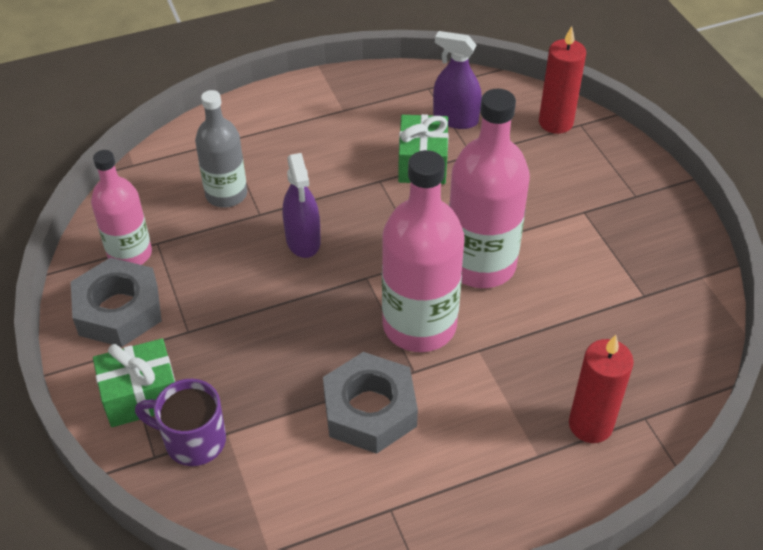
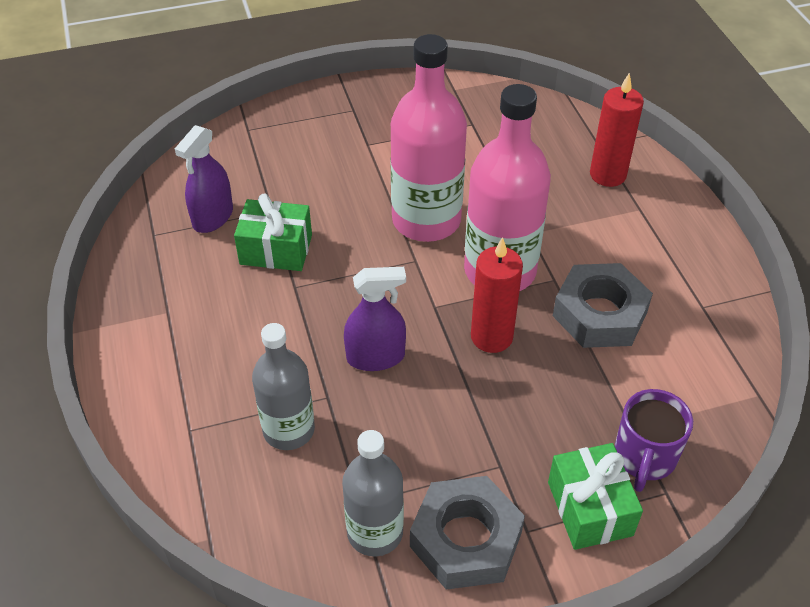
camera: 85 degrees left, 0 degrees up
pink bottle [91,150,152,265] -> grey bottle [342,430,404,557]
red candle [539,26,586,134] -> red candle moved to [471,237,523,353]

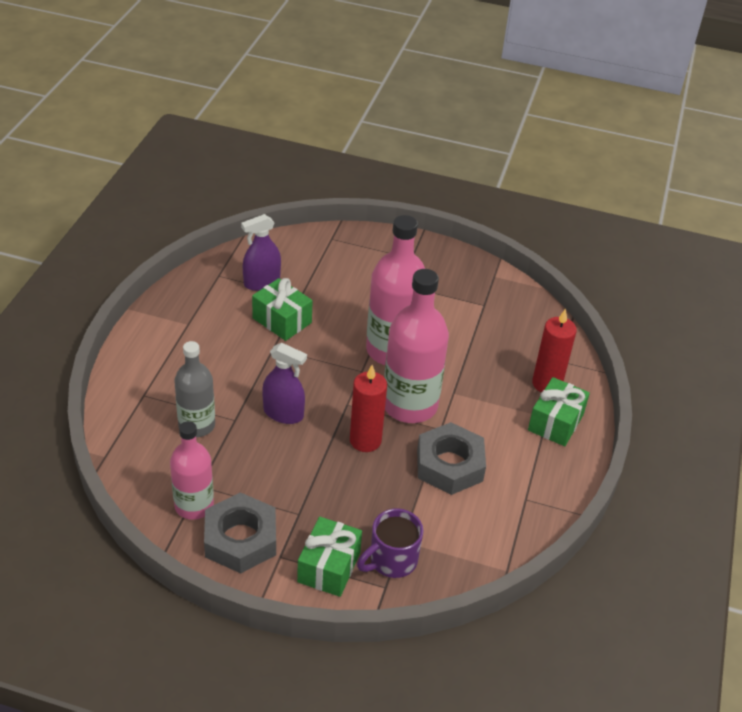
camera: 30 degrees right, 5 degrees down
grey bottle [342,430,404,557] -> pink bottle [170,421,214,520]
none -> green gift [528,377,590,446]

